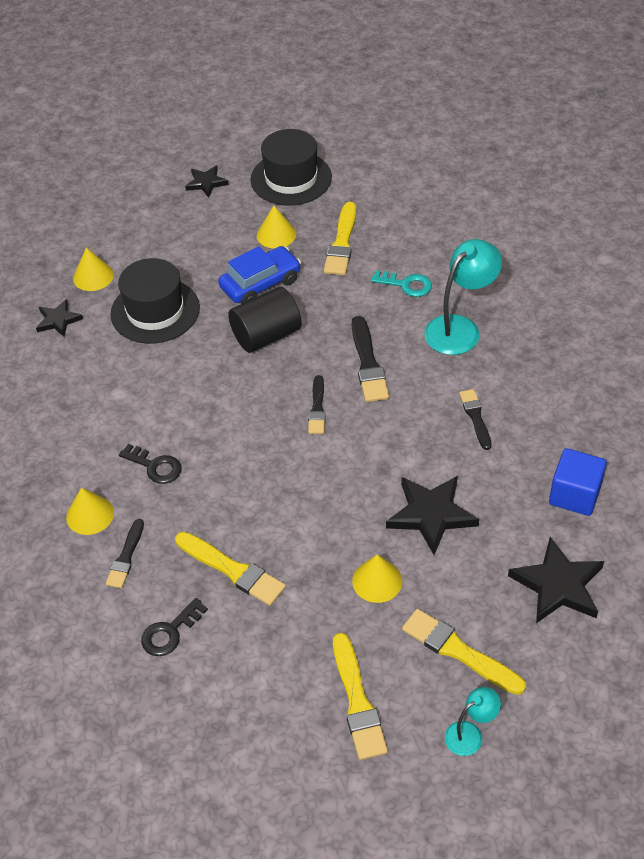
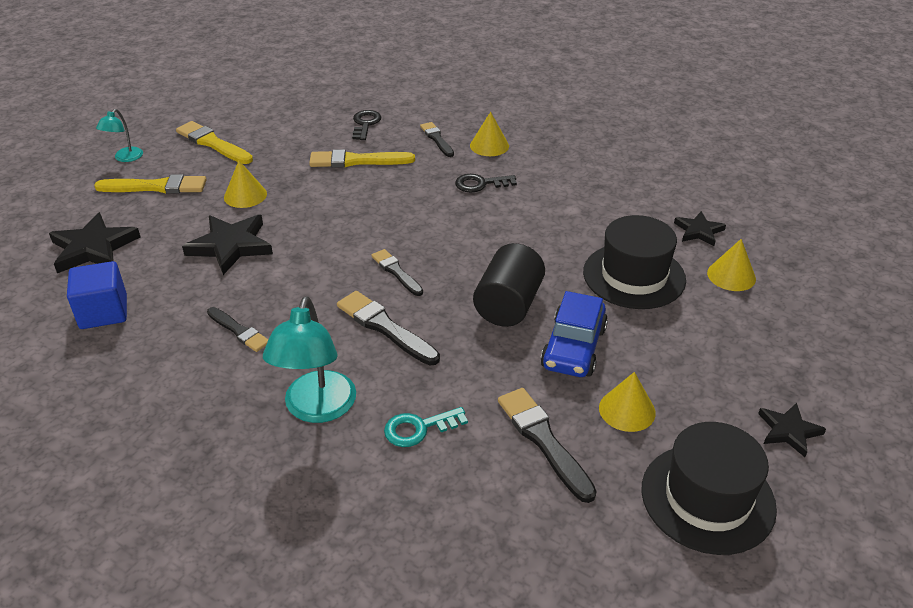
camera: 140 degrees right, 10 degrees down
yellow brush [324,202,356,275] -> black brush [498,388,597,503]

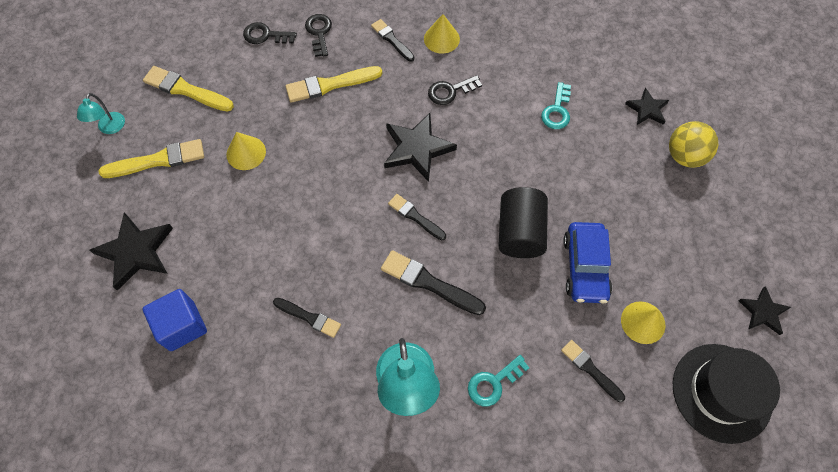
camera: 15 degrees left, 25 degrees up
black star [182,215,273,275] -> black star moved to [384,113,457,182]
black brush [498,388,597,503] -> black brush [561,340,625,402], size x0.64
black hat [583,215,686,309] -> none
yellow cone [707,239,756,291] -> yellow ball [669,121,718,168]
none -> black key [243,22,297,44]
none -> turquoise key [541,82,571,129]

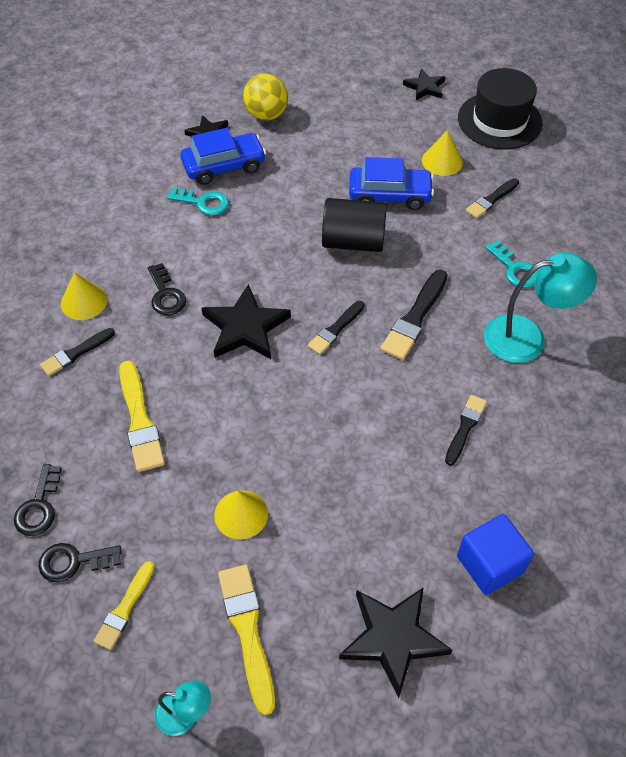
camera: 90 degrees left, 10 degrees down
yellow brush [143,66,234,112] -> yellow brush [94,561,155,650], size x0.64
black key [305,14,332,57] -> black key moved to [38,543,122,582]
none -> blue car [181,128,266,185]

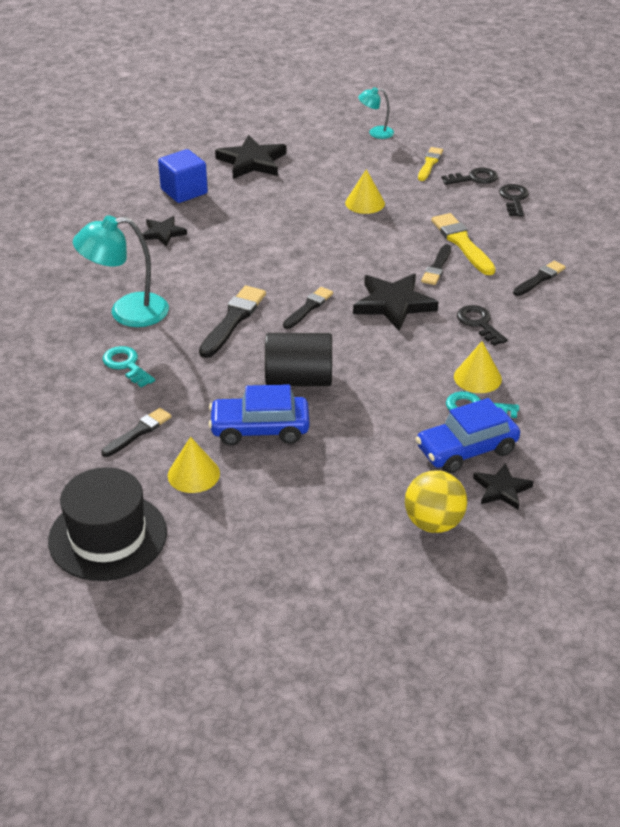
camera: 175 degrees right, 15 degrees down
yellow cone [61,272,107,320] -> yellow cone moved to [454,341,502,393]
yellow brush [218,565,275,715] -> none
black star [403,69,445,100] -> black star moved to [142,216,187,247]
black brush [445,395,487,466] -> black brush moved to [421,244,451,285]

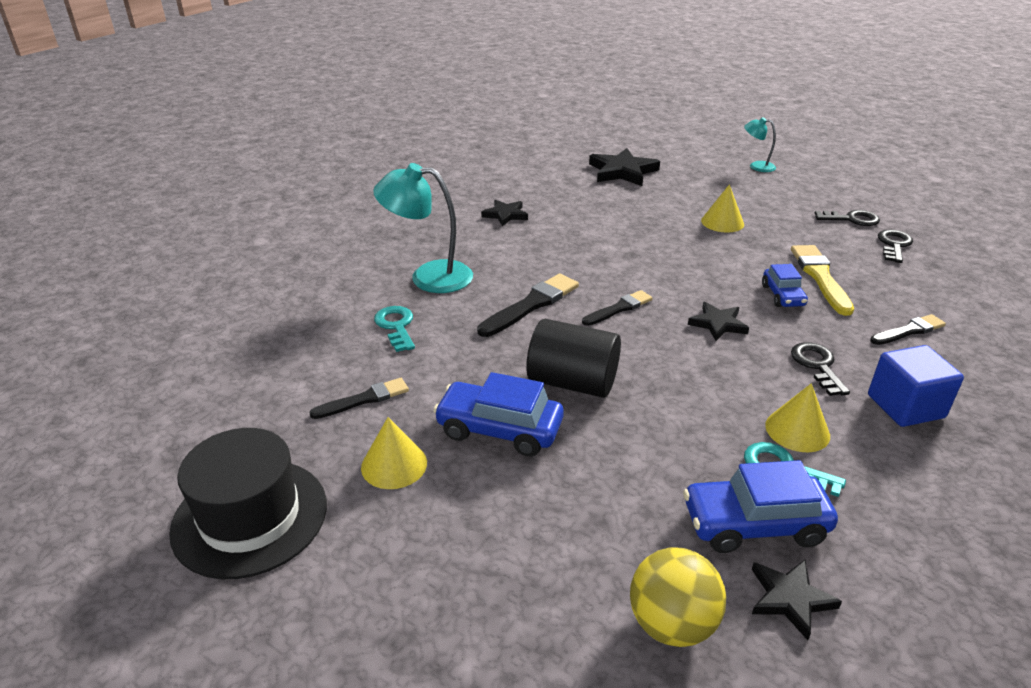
camera: 20 degrees right, 5 degrees down
blue cube [158,149,208,203] -> blue cube moved to [868,345,964,427]
black star [353,274,439,331] -> black star [688,302,749,341], size x0.59
yellow brush [418,147,443,181] -> none
black brush [421,244,451,285] -> blue car [762,264,808,307]

